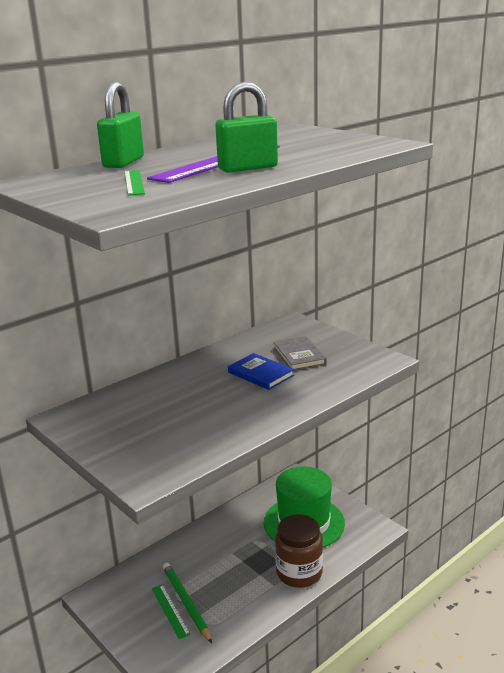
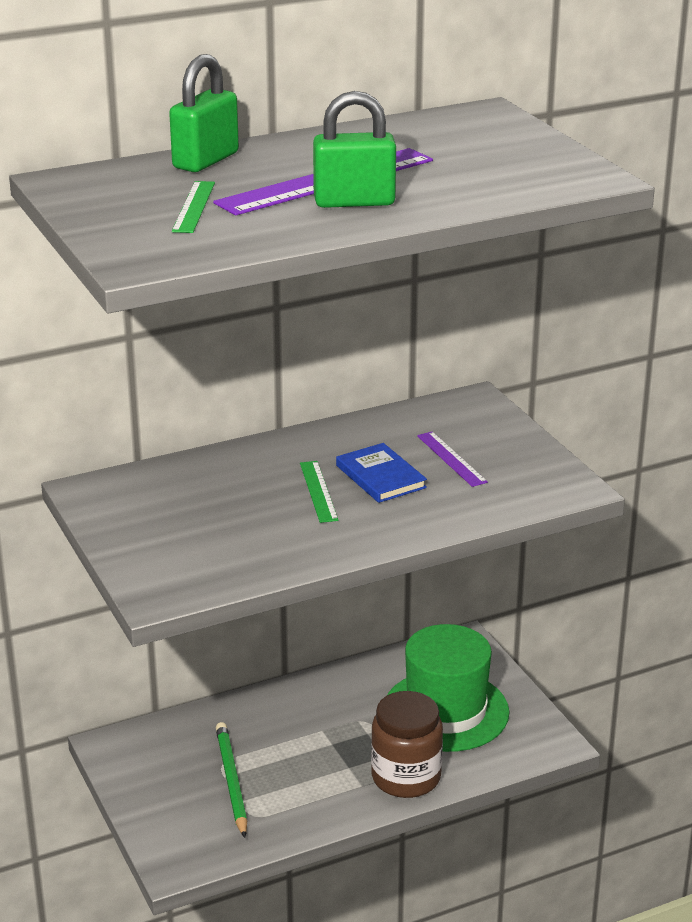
camera: 15 degrees right, 5 degrees up
green ruler [152,584,191,639] -> green ruler moved to [300,461,338,523]
grey book [273,336,326,371] -> purple ruler [417,432,488,487]

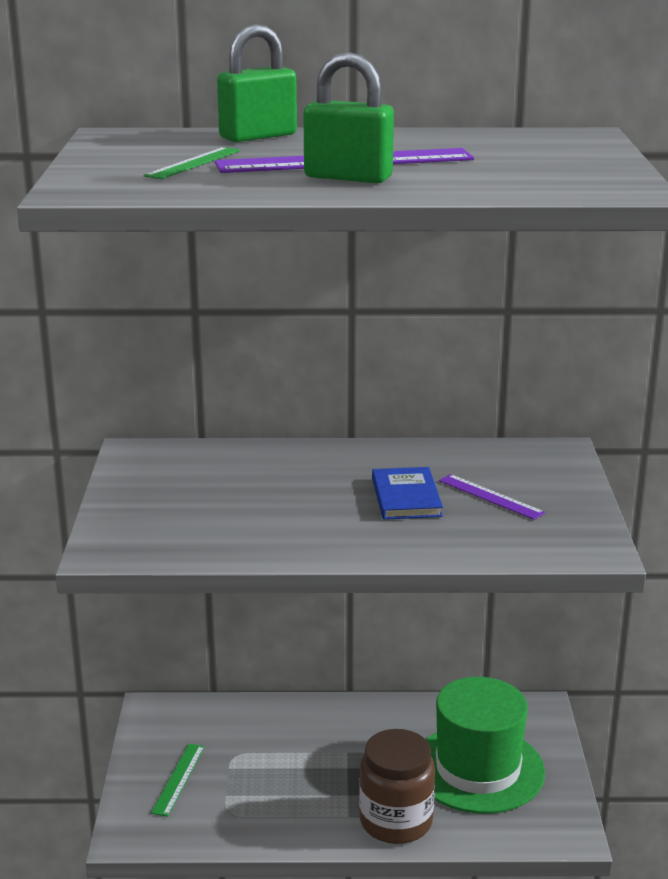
camera: 25 degrees right, 5 degrees down
green pencil [216,722,247,838] -> none
green ruler [300,461,338,523] -> green ruler moved to [151,744,205,817]
purple ruler [417,432,488,487] -> purple ruler turned 45 degrees counterclockwise [439,474,545,520]

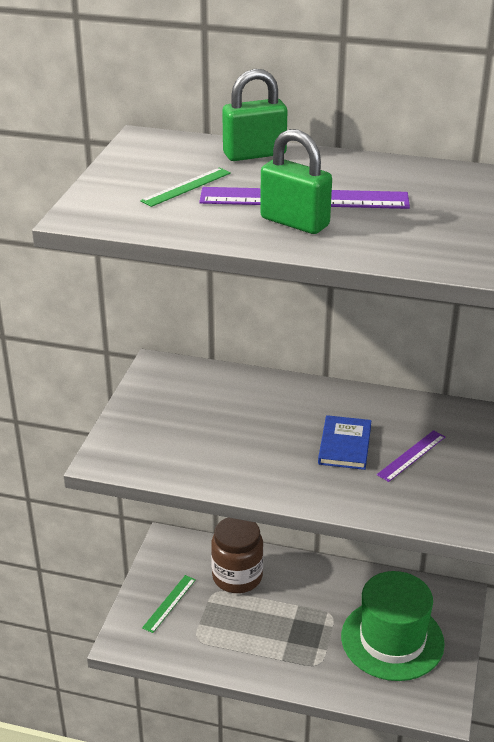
camera: 15 degrees right, 10 degrees up
brown jar [359,729,435,844] -> brown jar moved to [211,517,263,593]
purple ruler [439,474,545,520] -> purple ruler turned 75 degrees clockwise [377,430,445,482]

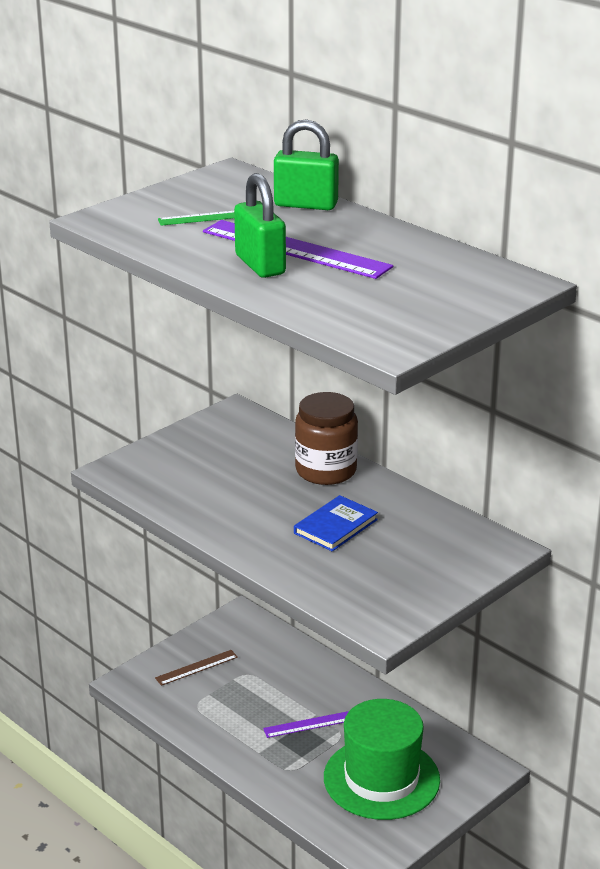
camera: 30 degrees right, 5 degrees down
green ruler [142,575,196,633] -> brown ruler [155,650,238,686]
brown jar [211,517,263,593] -> brown jar moved to [295,392,358,485]
purple ruler [377,430,445,482] -> purple ruler moved to [263,711,349,738]

